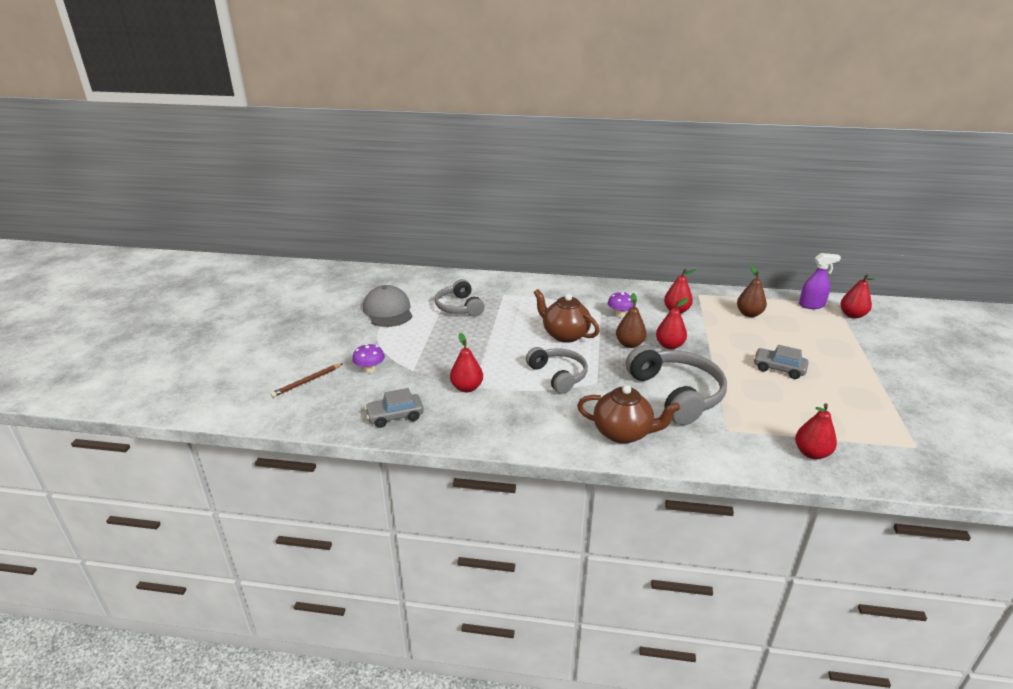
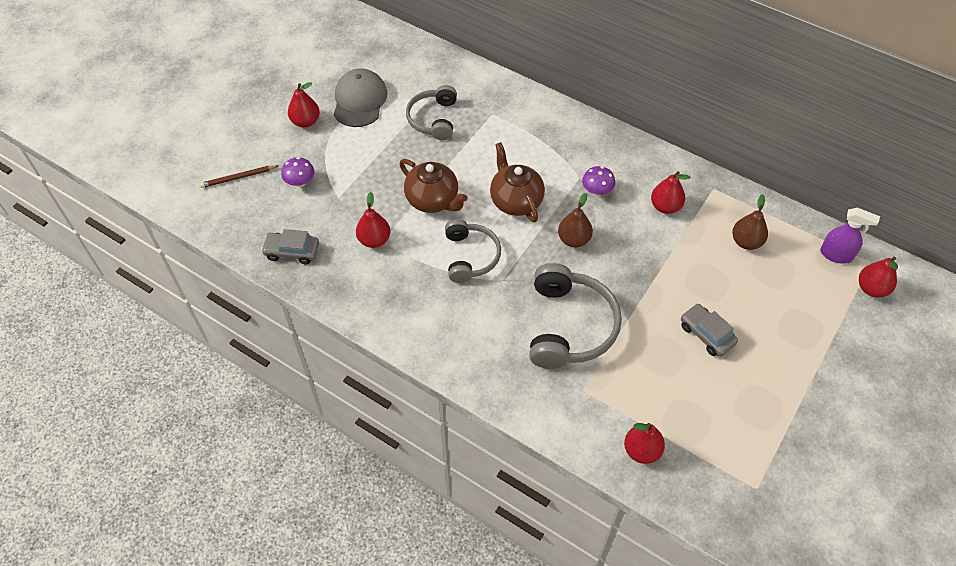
camera: 25 degrees right, 25 degrees up
brown teapot [577,385,680,444] -> brown teapot moved to [399,159,468,213]
red pear [656,298,688,349] -> red pear moved to [288,82,320,128]

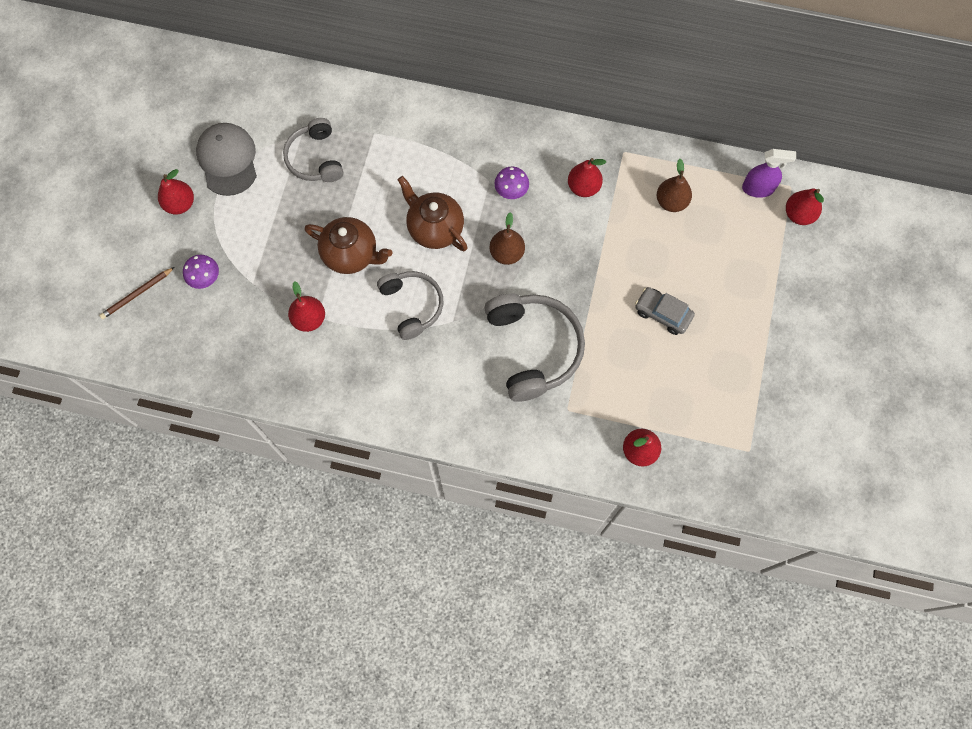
camera: 20 degrees left, 15 degrees up
grey car [261,229,319,264] -> none

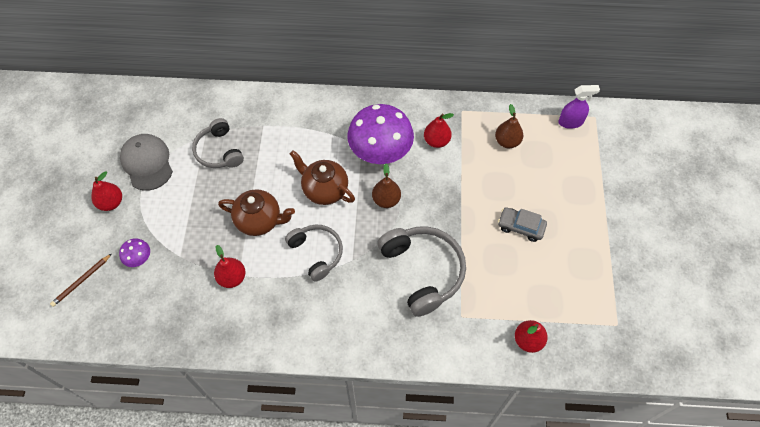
camera: 10 degrees left, 10 degrees down
purple mushroom [494,167,529,199] -> purple mushroom [347,104,414,164], size x2.33
red pear [786,188,824,225] -> none

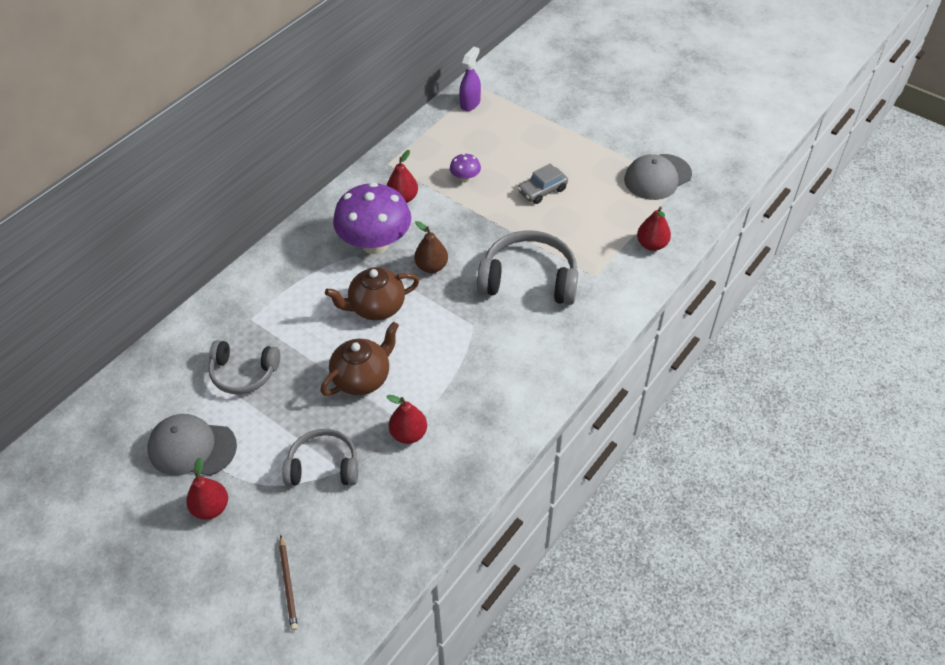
camera: 55 degrees left, 10 degrees down
purple mushroom [119,238,150,267] -> purple mushroom moved to [450,153,481,182]
grey headphones [285,225,343,282] -> grey headphones moved to [282,429,358,486]
brown pear [495,104,523,148] -> none
none -> grey cap [624,154,692,200]

